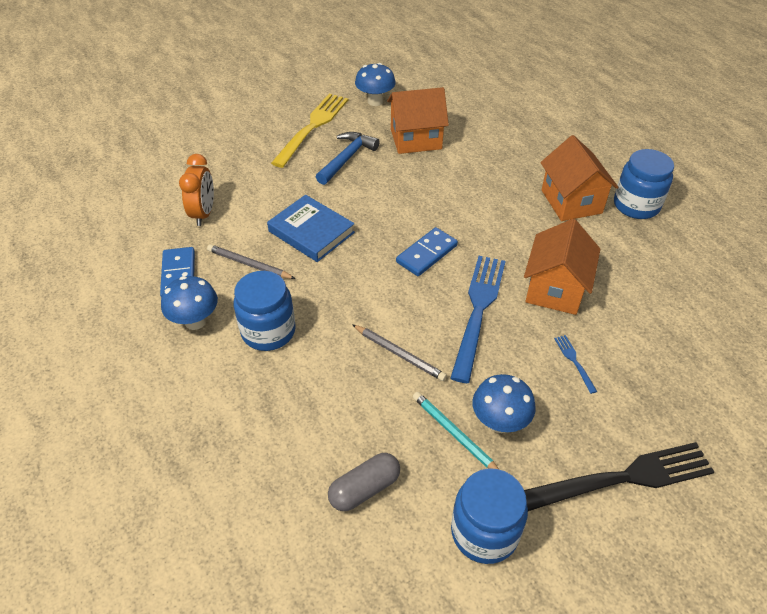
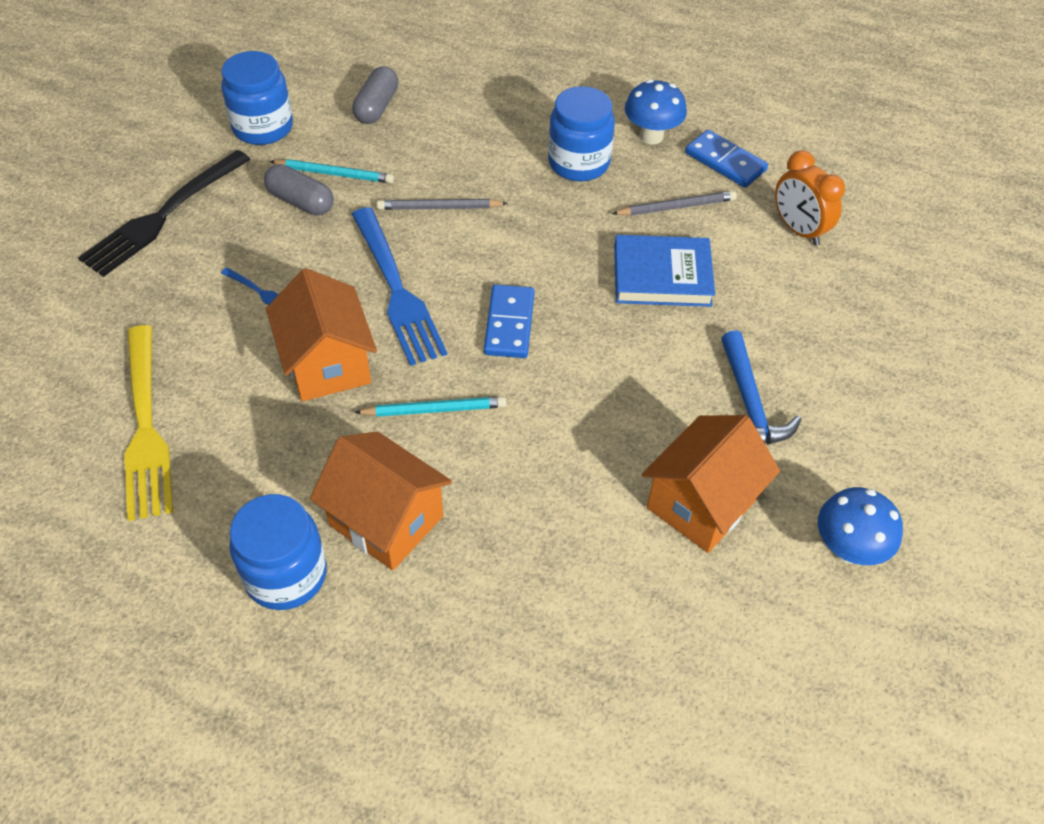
camera: 140 degrees right, 5 degrees up
yellow fork [271,94,348,168] -> yellow fork moved to [124,325,173,521]
blue mushroom [473,374,536,433] -> grey capsule [264,164,334,215]
none -> turquoise pencil [354,397,506,417]

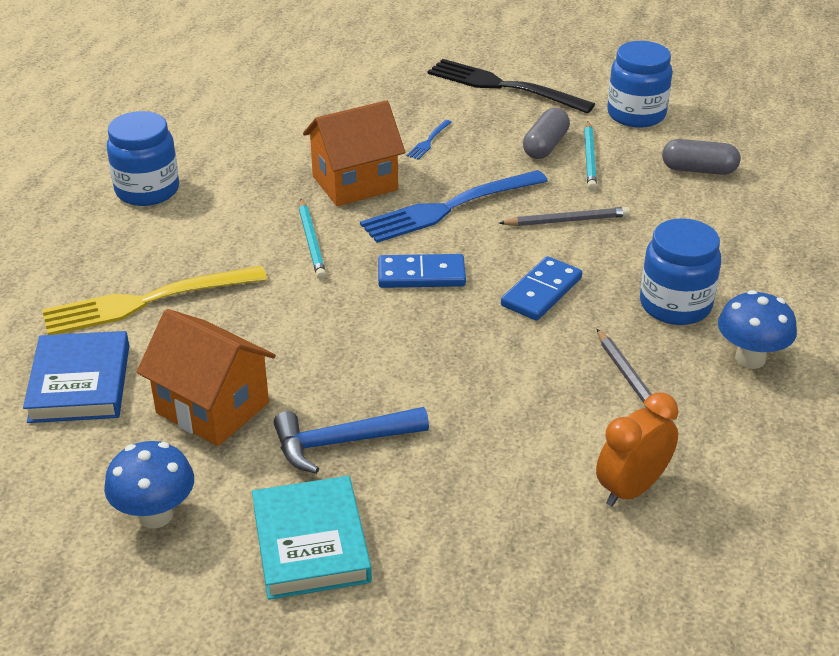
camera: 85 degrees right, 15 degrees down
yellow fork [124,325,173,521] -> yellow fork moved to [42,266,267,335]
orange house [310,431,452,570] -> none
grey pencil [377,199,508,210] -> grey pencil turned 90 degrees clockwise [499,207,630,226]
blue book [614,235,715,307] -> blue book moved to [23,331,129,423]
blue domino [685,130,768,188] -> blue domino moved to [501,256,582,321]
none -> turquoise book [252,476,372,600]

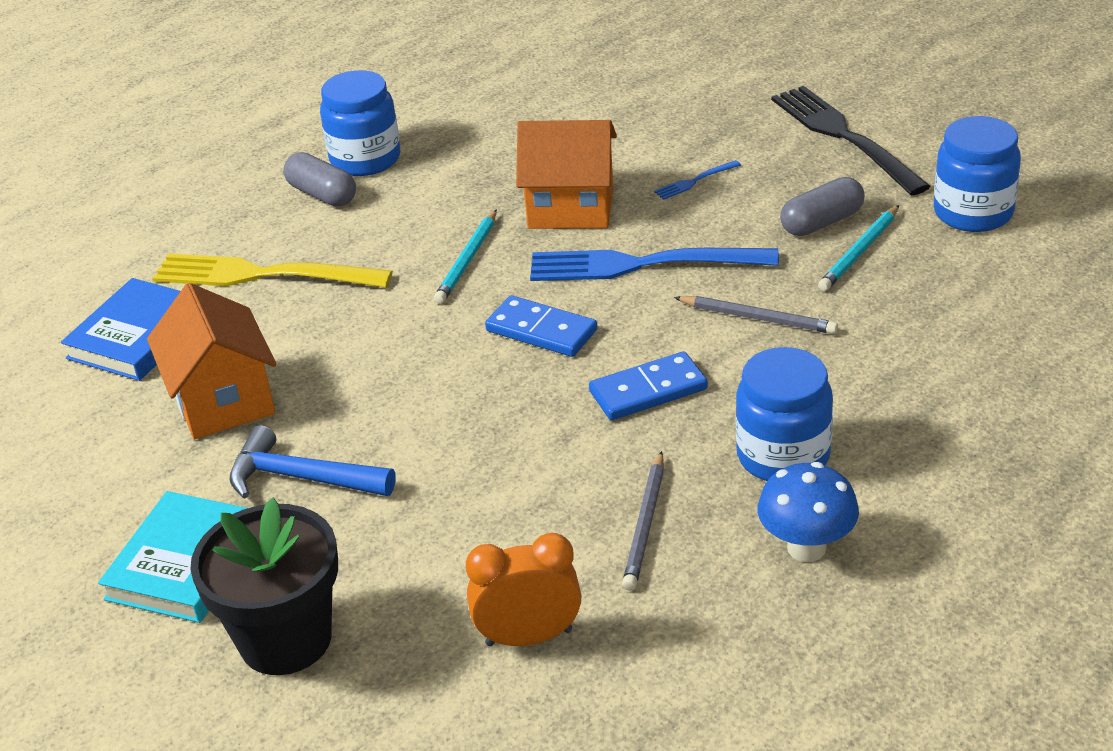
camera: 35 degrees right, 0 degrees up
blue mushroom [104,441,194,528] -> none
grey capsule [662,139,740,175] -> grey capsule moved to [283,152,356,206]
none -> black flower pot [190,497,338,675]

